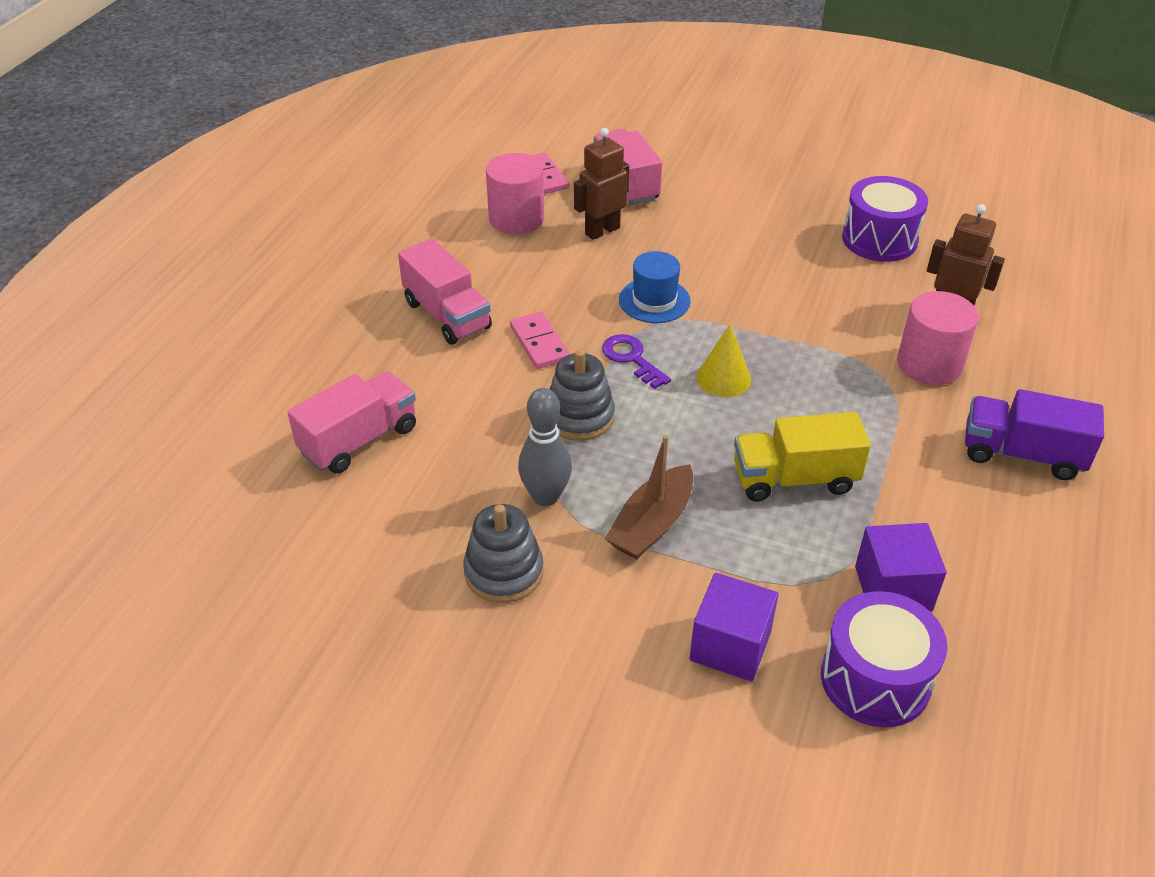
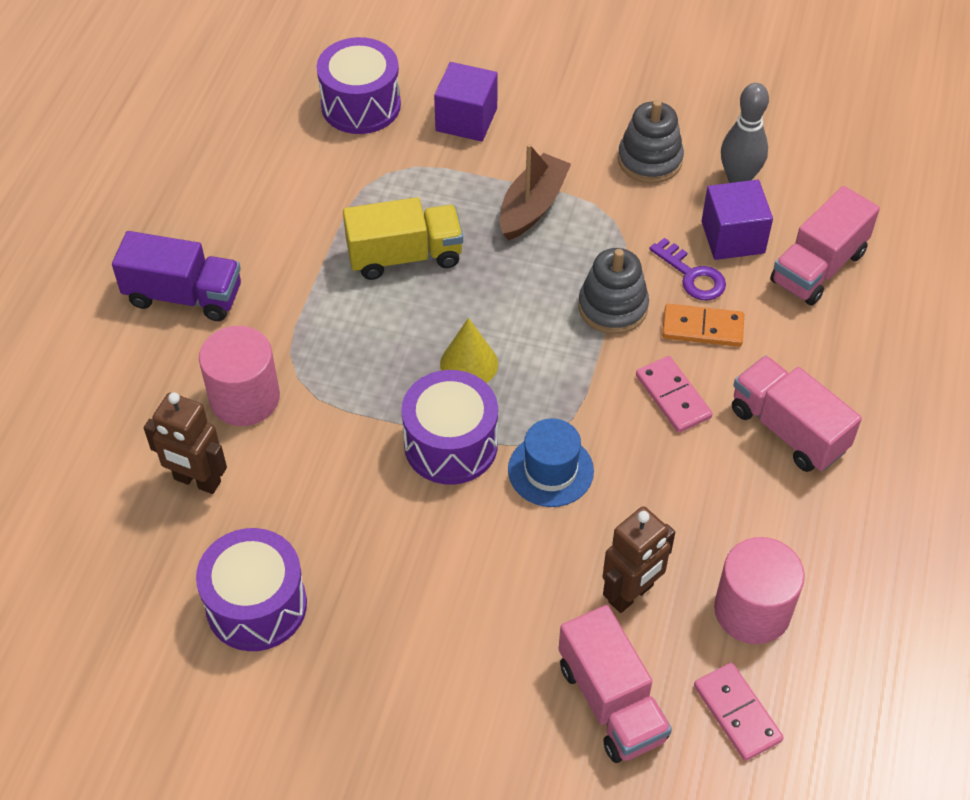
camera: 175 degrees right, 10 degrees up
grey bowling pin [518,388,572,506] -> grey bowling pin moved to [721,83,769,183]
purple key [602,334,671,389] -> purple key moved to [649,238,726,301]
purple cube [855,523,947,612] -> purple cube moved to [702,180,773,260]
none -> purple drum [401,370,498,485]
none -> orange domino [662,304,744,347]

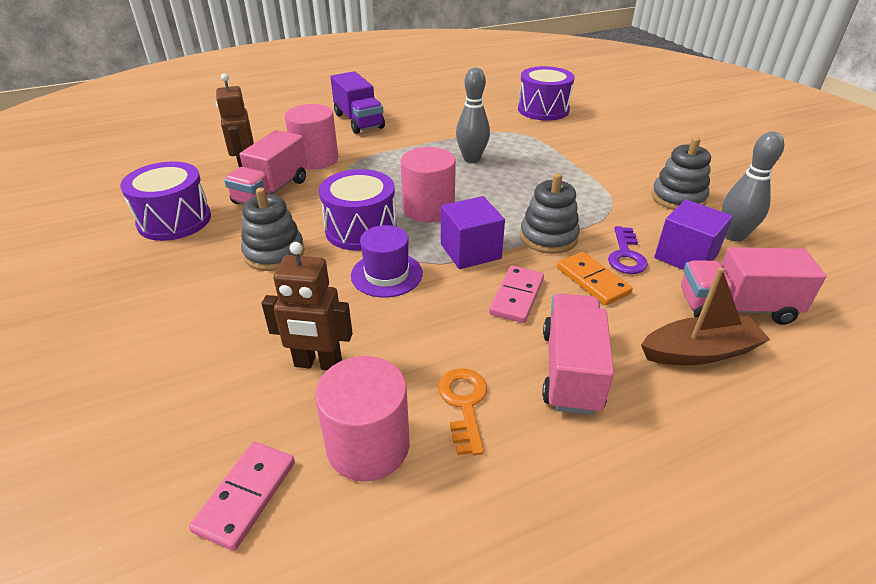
camera: 50 degrees right, 15 degrees down
yellow truck [343,197,463,280] -> grey bowling pin [456,68,490,163]
purple cube [434,62,498,142] -> purple cube moved to [441,196,505,269]
yellow cone [440,318,498,383] -> pink cylinder [401,147,456,223]
brown boat [500,144,571,241] -> brown boat moved to [641,267,770,365]
blue hat [508,418,594,507] -> purple hat [351,225,423,298]
pink truck [559,605,672,763] -> pink truck moved to [224,130,307,204]
none -> grey stacking toy [241,188,305,271]
none -> orange key [438,368,487,455]

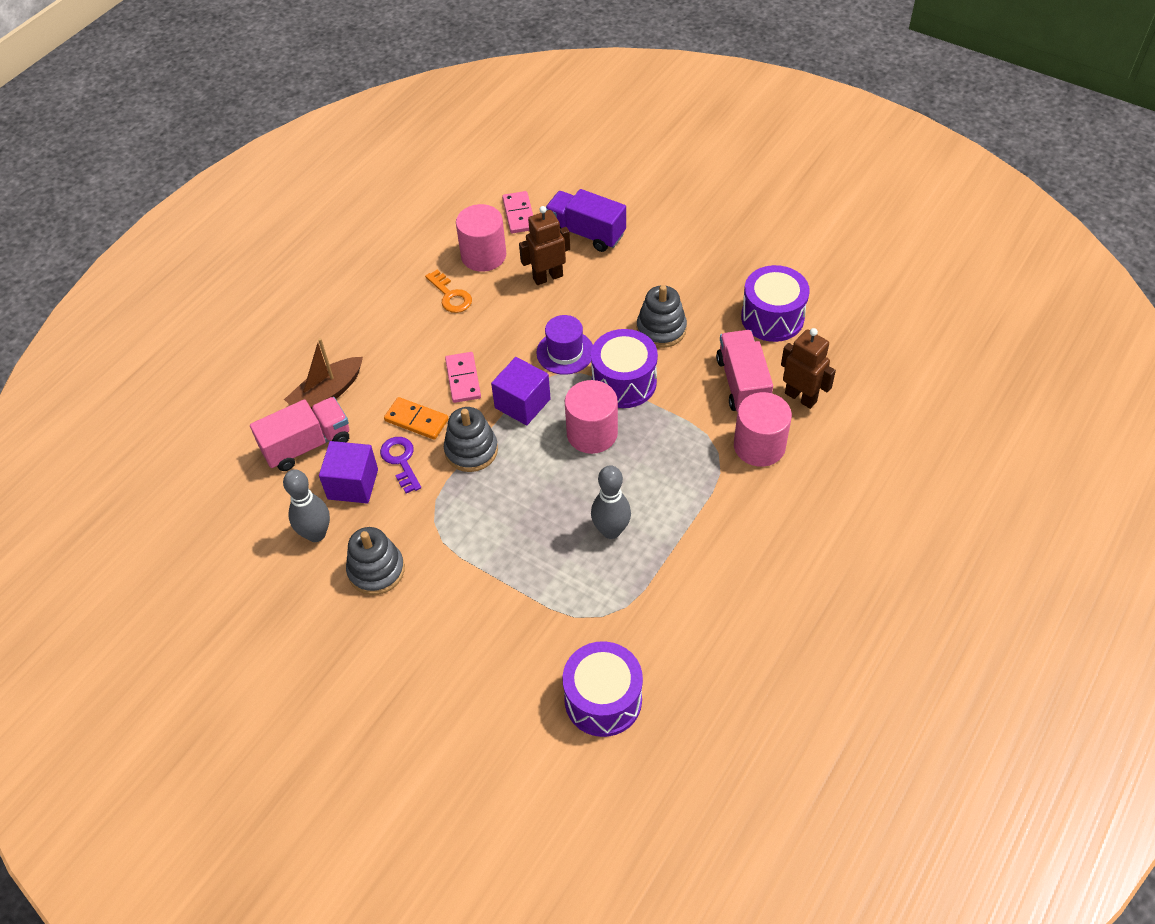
camera: 150 degrees right, 15 degrees up
purple truck [331,71,385,134] -> purple truck moved to [546,189,626,252]
pink truck [542,293,614,415] -> none

